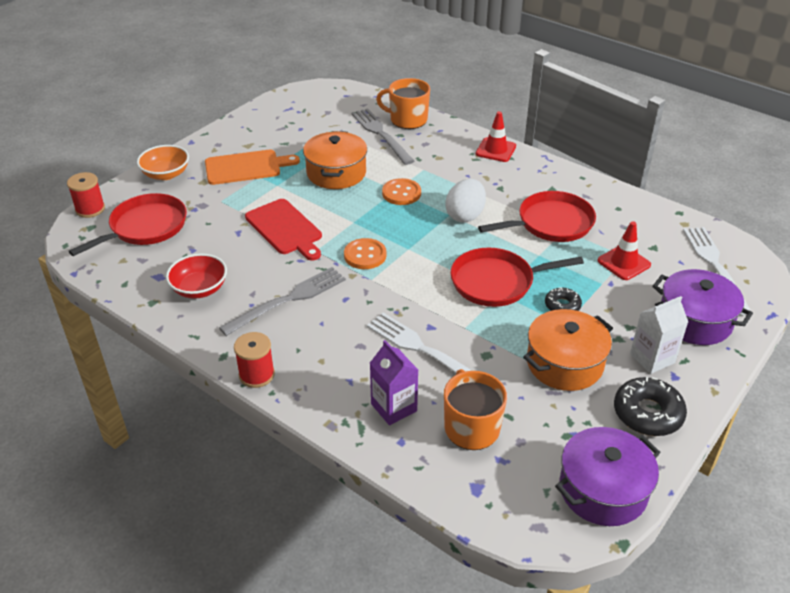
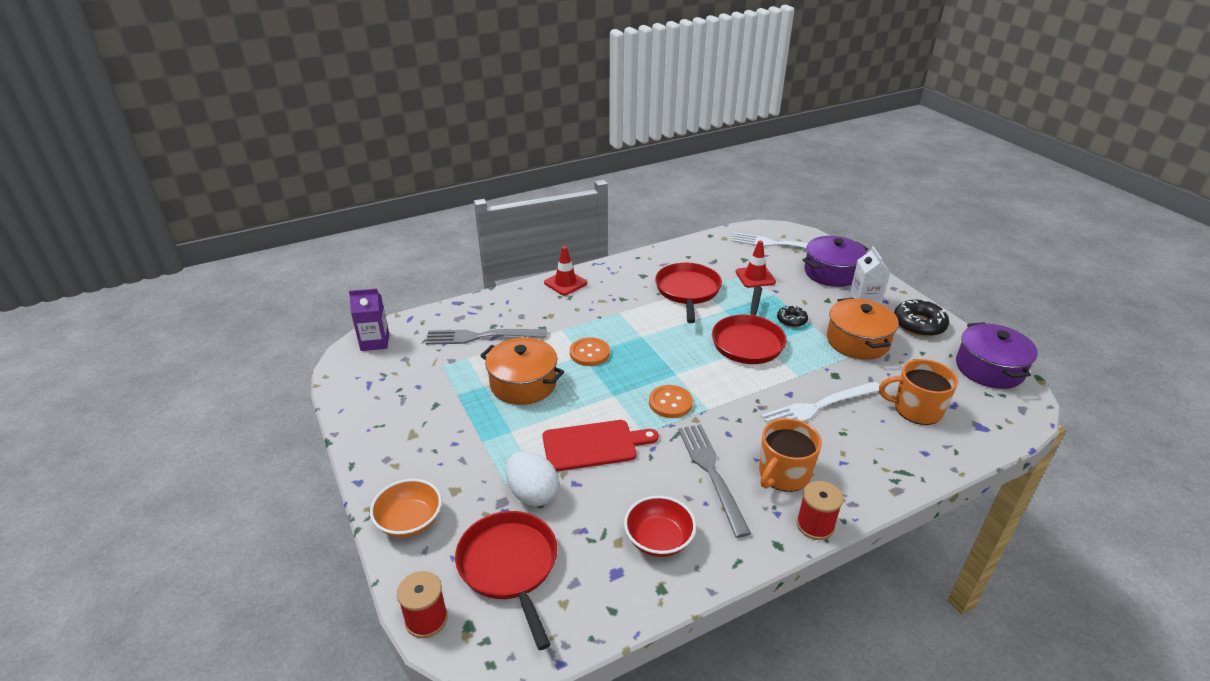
camera: 65 degrees left, 5 degrees down
orange cutting board [205,150,300,185] -> none
purple carton [370,340,418,425] -> purple carton moved to [349,288,389,351]
orange mug [376,78,430,129] -> orange mug moved to [759,418,822,492]
white egg [445,179,486,223] -> white egg moved to [506,451,559,506]

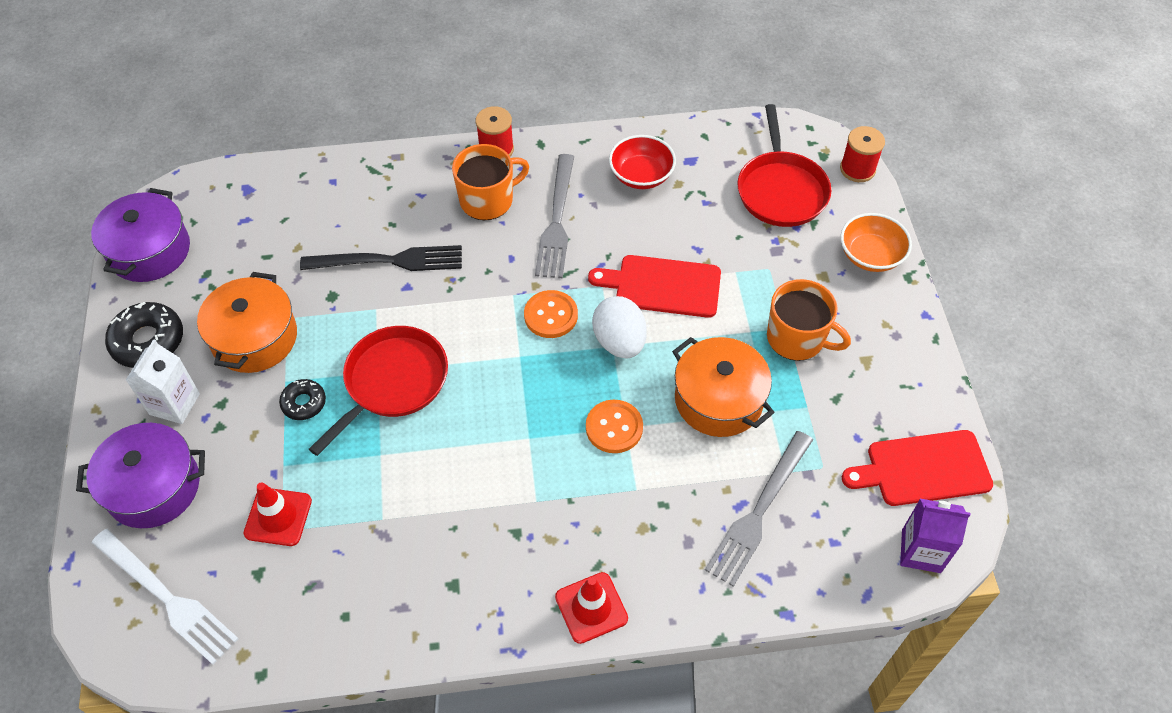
camera: 160 degrees left, 20 degrees up
grey fork [425,329,547,345] -> grey fork turned 105 degrees clockwise [705,431,813,587]
white egg [506,451,559,506] -> white egg moved to [592,296,647,358]
red pan [655,263,722,323] -> none
white fork [761,382,880,424] -> black fork [300,245,462,271]
orange mug [879,359,958,425] -> orange mug moved to [767,279,851,361]
none -> red cutting board [842,430,993,506]

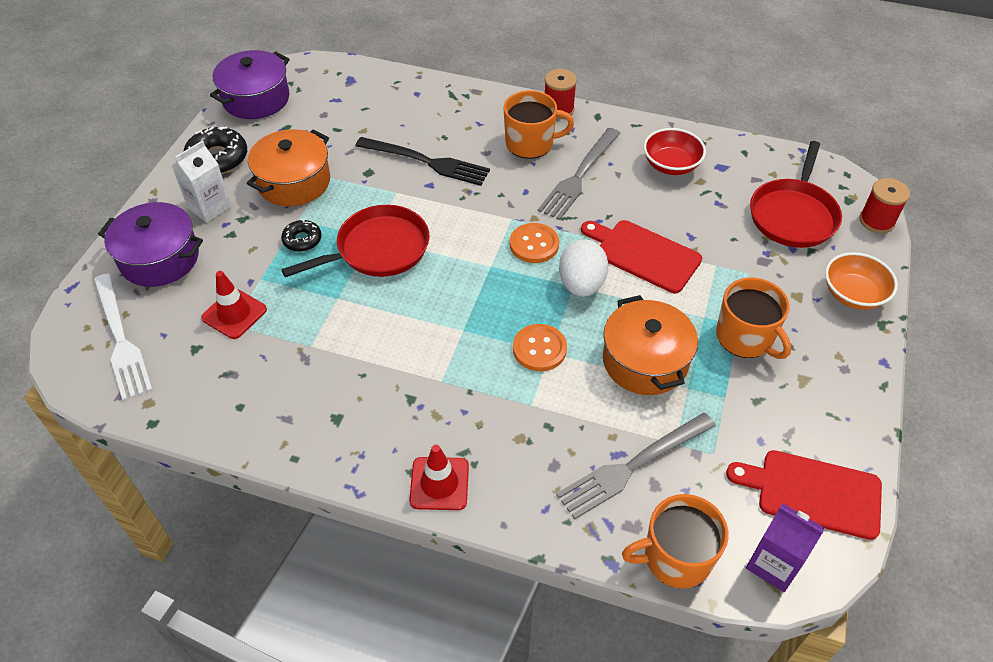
camera: 25 degrees right, 5 degrees down
none -> orange mug [622,494,729,588]

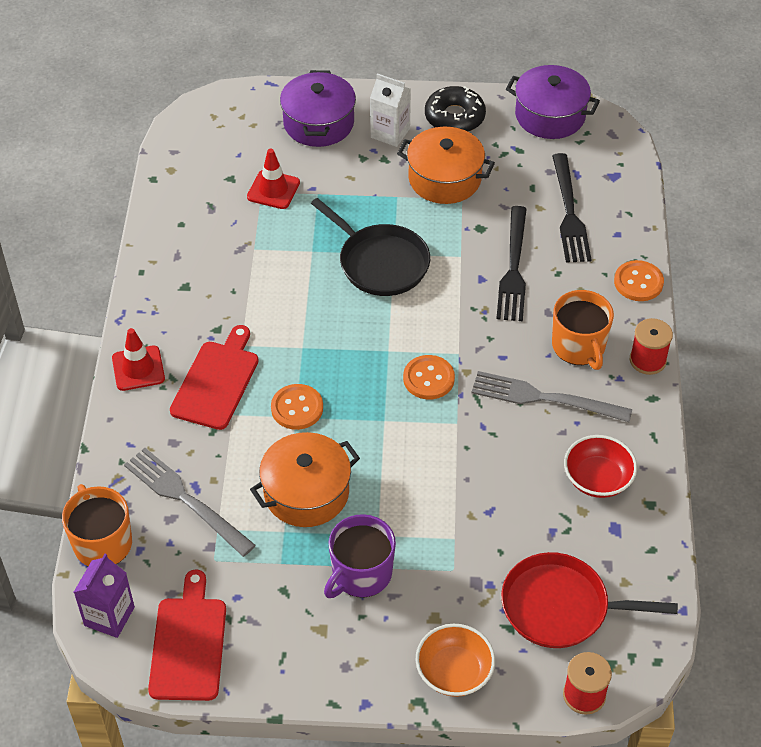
camera: 75 degrees right, 0 degrees up
white fork [94,274,153,401] -> none
red pan [281,205,430,277] -> black pan [311,198,430,296]
black donut [281,219,322,252] -> none
white egg [559,239,608,297] -> none
red cutting board [581,220,702,293] -> red cutting board moved to [170,325,259,430]
orange mug [716,277,791,359] -> purple mug [324,514,396,598]
none -> black fork [552,153,592,263]
none -> orange button [614,260,664,301]

